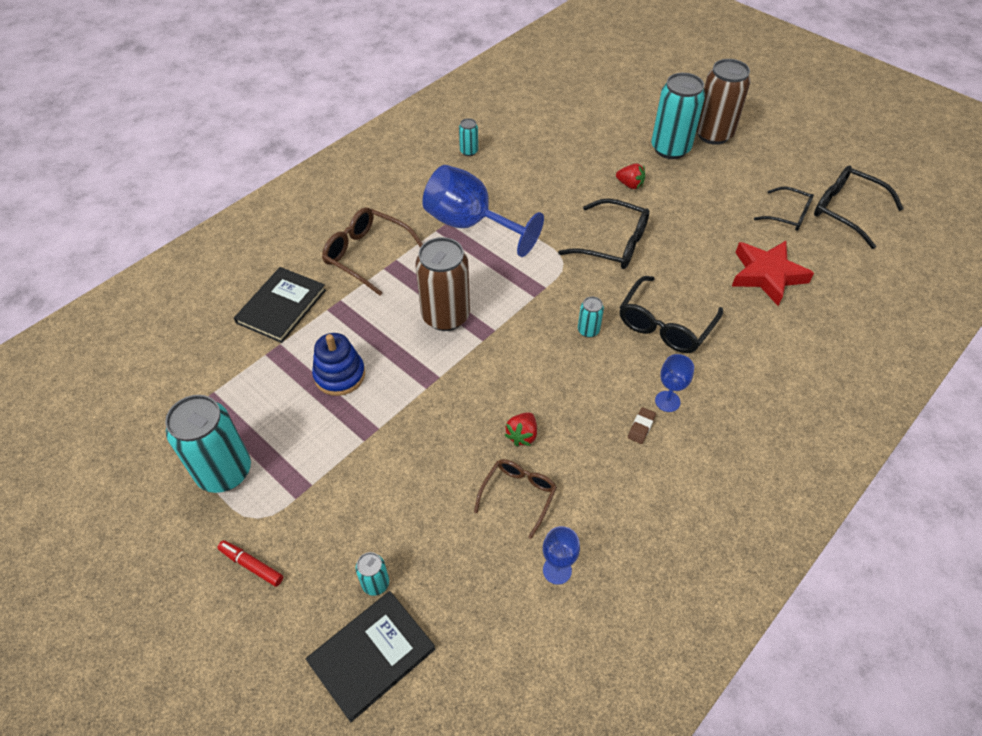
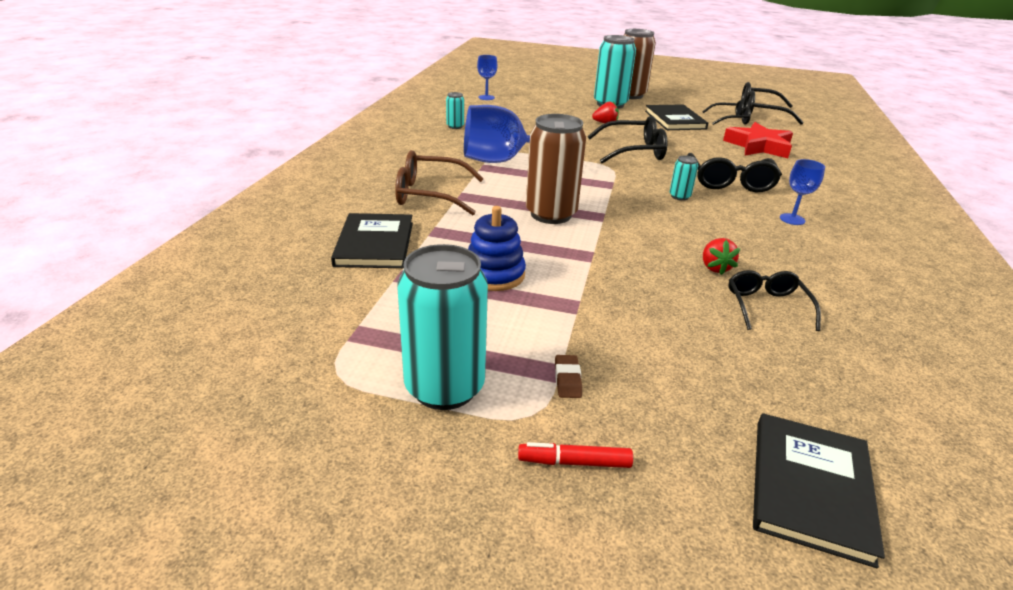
camera: 30 degrees left, 20 degrees down
turquoise can [355,552,389,596] -> none
brown glasses [474,459,557,539] -> black glasses [729,270,821,331]
blue goblet [543,526,580,585] -> blue goblet moved to [477,55,497,100]
brown eraser [628,407,656,444] -> brown eraser moved to [555,355,582,398]
none -> black book [645,104,708,130]

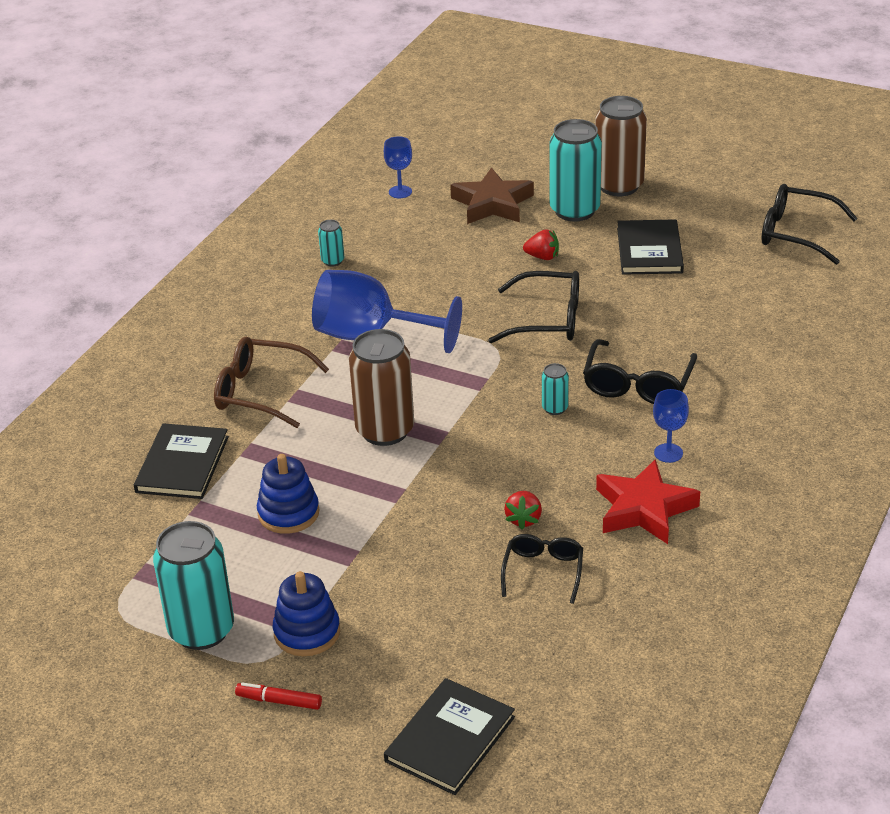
camera: 15 degrees right, 5 degrees up
brown eraser [555,355,582,398] -> blue stacking toy [273,571,340,656]
black glasses [702,100,751,125] -> none
red star [723,122,793,158] -> red star moved to [596,459,700,544]
none -> brown star [450,168,534,224]

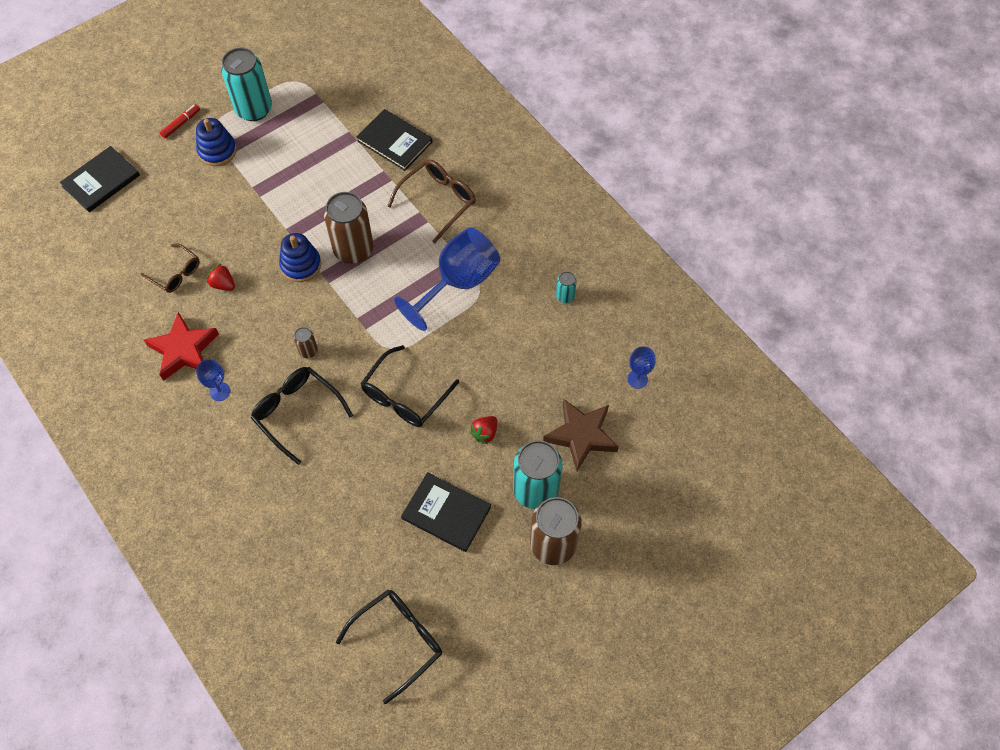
camera: 115 degrees right, 25 degrees up
blue stacking toy [257,454,319,534] -> blue stacking toy moved to [279,233,321,282]
black book [384,678,515,795] -> black book turned 75 degrees clockwise [60,146,140,212]
black glasses [501,534,583,604] -> brown glasses [141,244,200,293]
turquoise can [542,363,569,415] -> brown can [294,327,318,358]

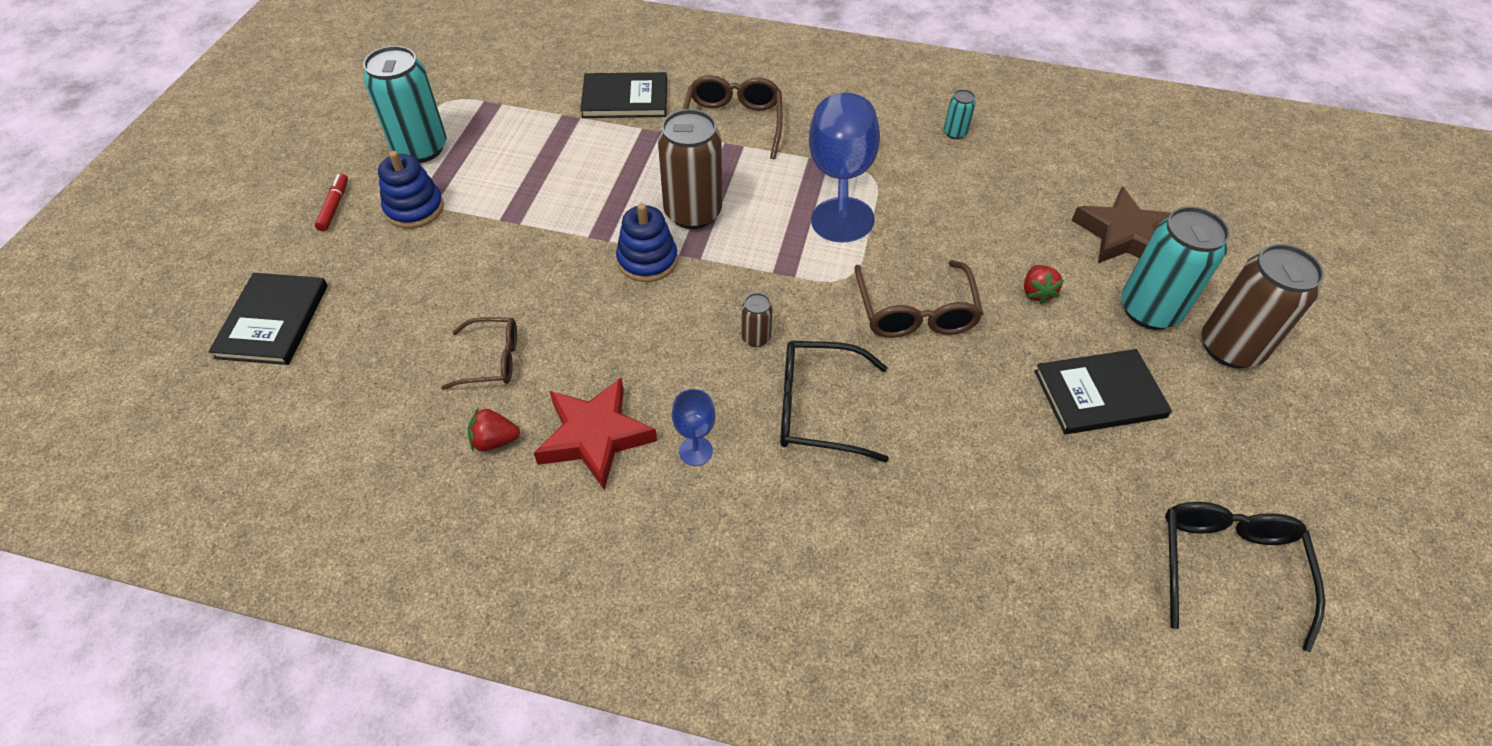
camera: 40 degrees left, 10 degrees down
red strawberry [207,264,235,291] -> red strawberry moved to [467,408,520,452]
black glasses [360,345,459,427] -> brown glasses [854,260,983,338]
blue goblet [627,346,656,389] -> none

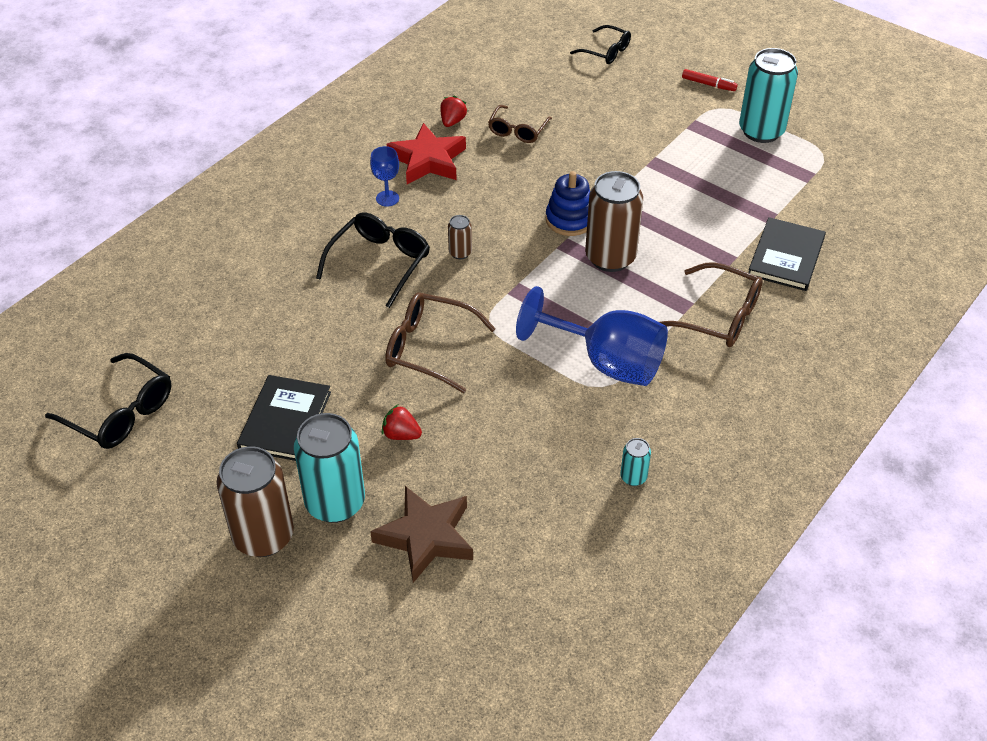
camera: 115 degrees right, 5 degrees down
black book [208,273,328,365] -> black glasses [570,25,631,64]
blue stacking toy [378,151,444,229] -> none

